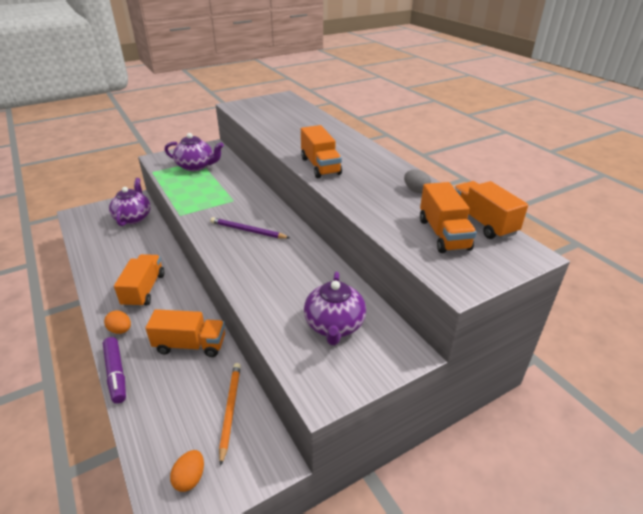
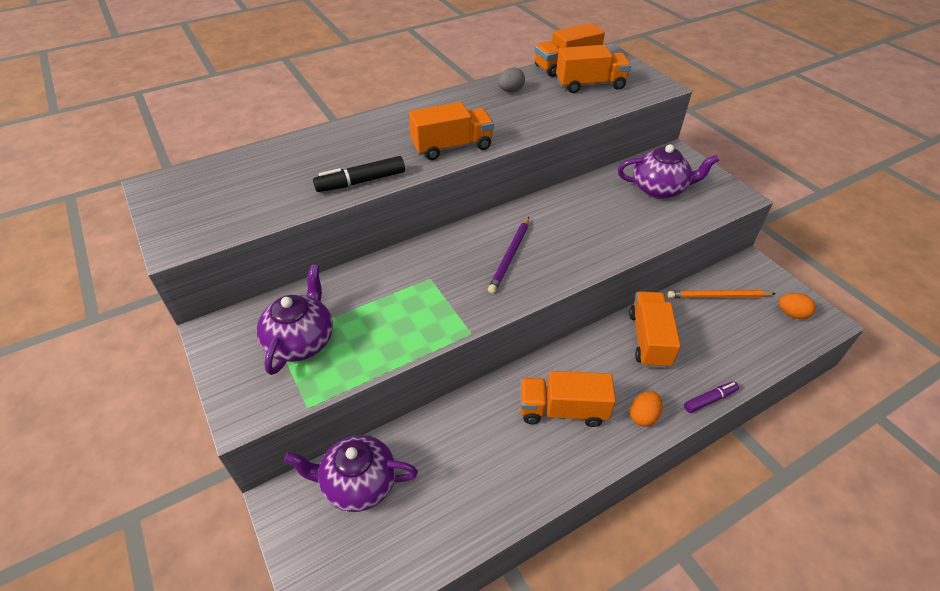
camera: 90 degrees left, 10 degrees up
purple marker [103,337,126,404] -> purple marker [684,381,739,413], size x0.66
none -> black marker [313,156,405,192]

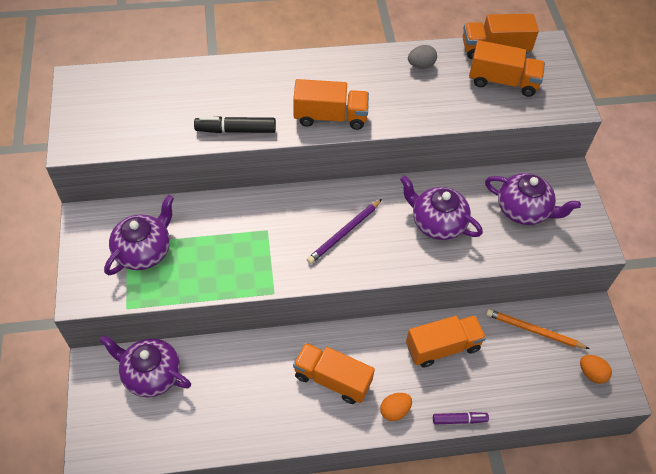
camera: 20 degrees right, 10 degrees up
orange truck [629,291,681,368] -> orange truck turned 45 degrees clockwise [406,315,486,367]
none -> purple teapot [400,175,483,240]

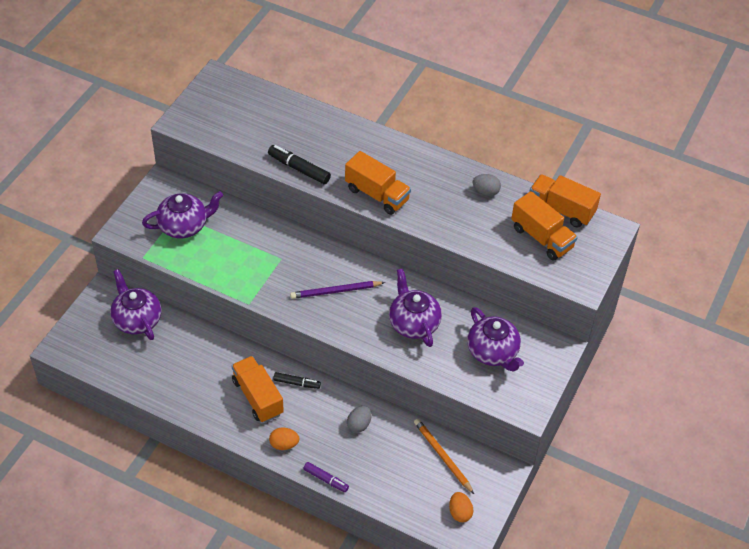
camera: 35 degrees right, 5 degrees down
orange truck [406,315,486,367] -> grey egg [347,406,372,433]
none -> black marker [273,372,321,389]

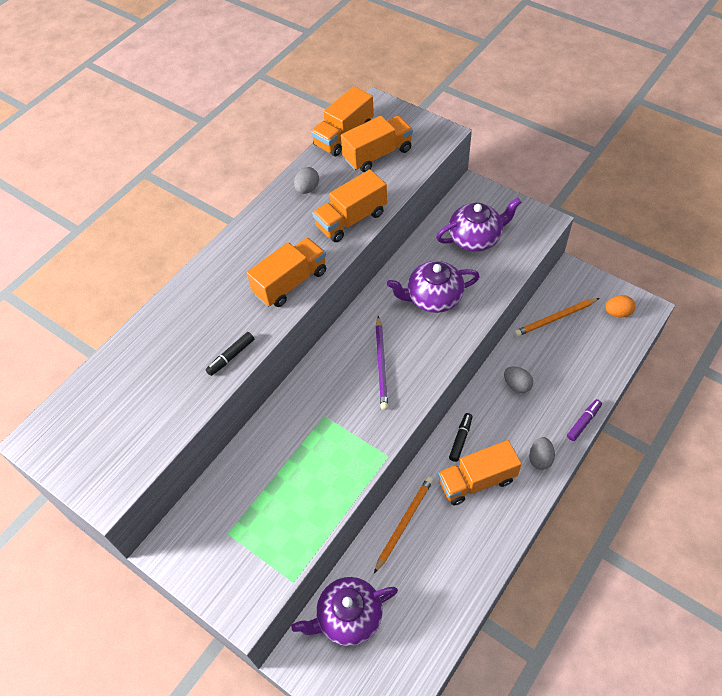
camera: 75 degrees left, 5 degrees up
purple teapot [142,191,223,238] -> none
black marker [268,145,331,184] -> black marker [205,332,254,376], size x0.66
orange egg [269,428,299,450] -> grey egg [529,437,555,470]
none -> orange truck [312,169,387,242]
none -> orange pencil [374,476,433,573]

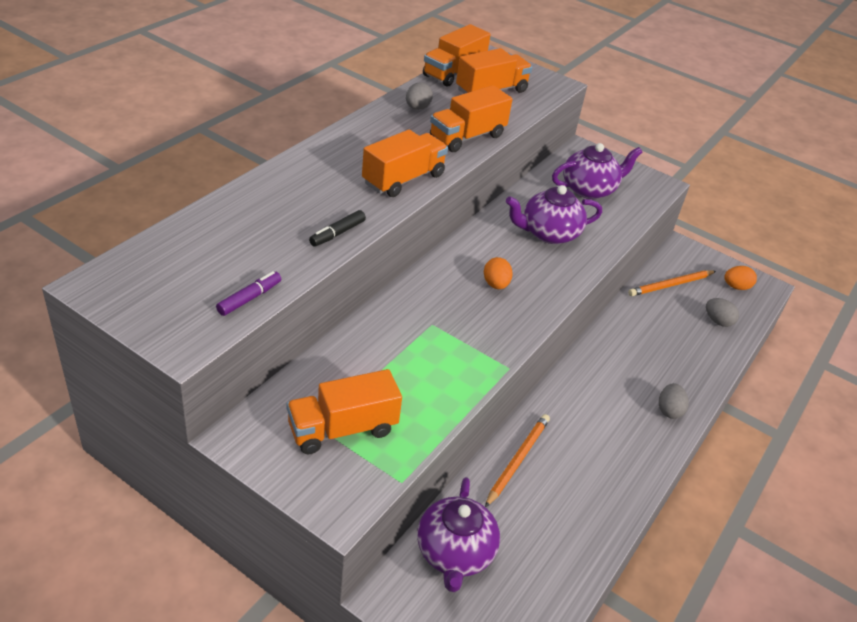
camera: 10 degrees left, 15 degrees down
purple teapot [291,577,398,646] -> purple teapot turned 60 degrees counterclockwise [417,477,500,592]
purple pencil [375,316,388,410] -> orange egg [484,257,513,289]
orange truck [438,440,522,505] -> orange truck moved to [287,369,402,454]
black marker [449,413,472,462] -> none
grey egg [504,366,533,393] -> grey egg moved to [706,298,739,327]
purple marker [567,399,602,441] -> purple marker moved to [216,271,281,316]

